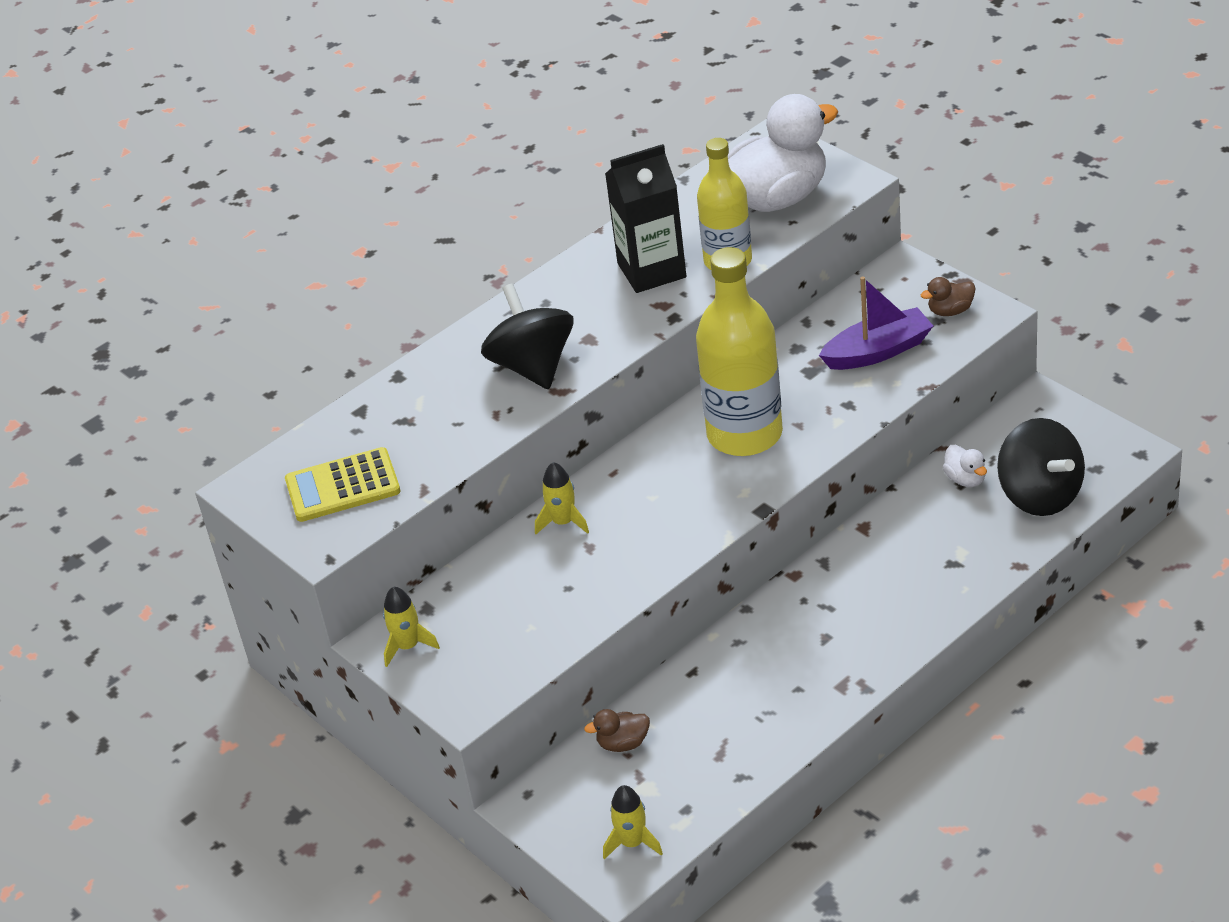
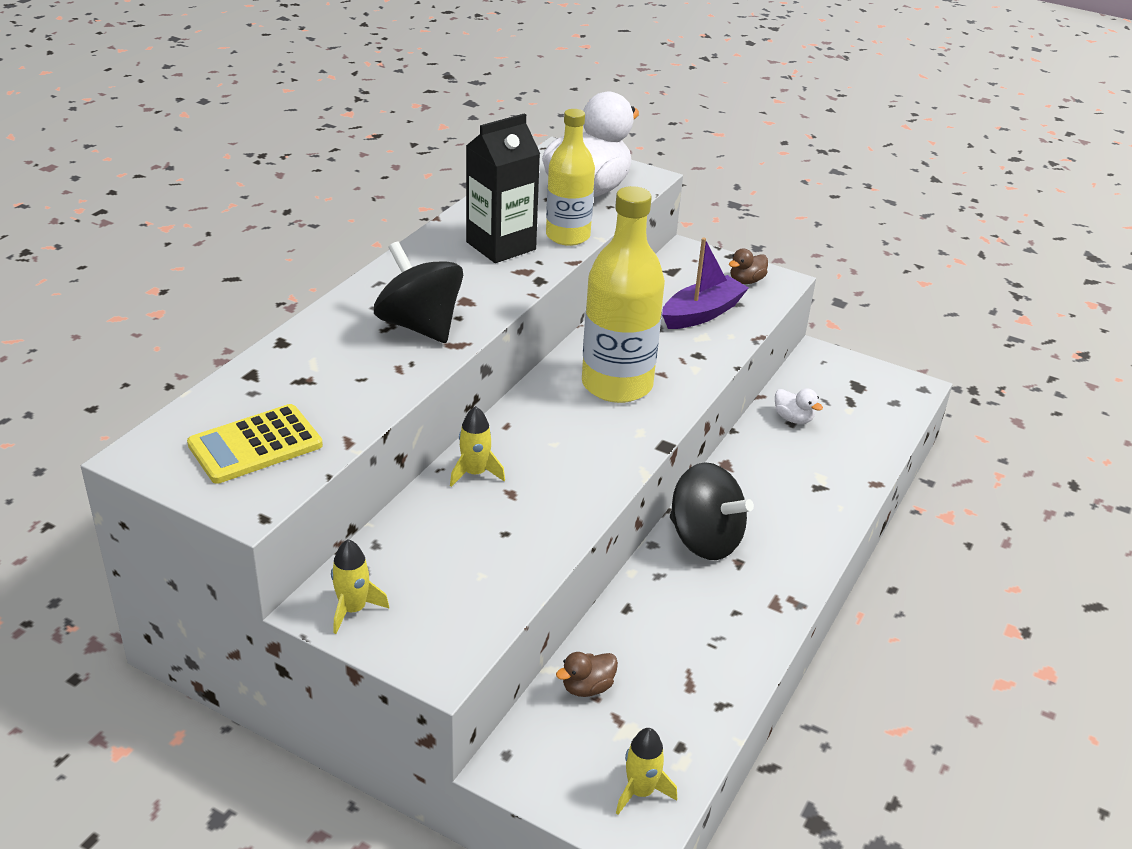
camera: 25 degrees left, 5 degrees down
black spinning top [997,418,1085,516] -> black spinning top moved to [670,462,754,560]

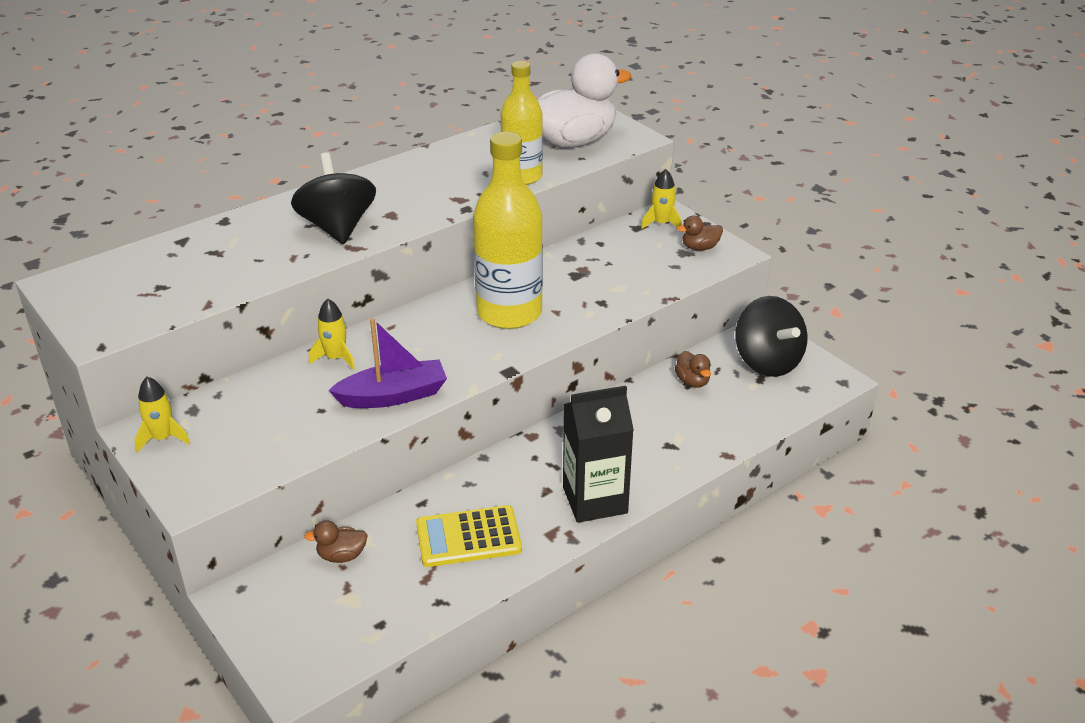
camera: 25 degrees right, 0 degrees up
yellow calculator [187,404,323,484] -> yellow calculator moved to [416,505,522,567]
black carton [466,113,540,263] -> black carton moved to [563,386,634,523]
yellow rocket [616,728,677,815] -> yellow rocket moved to [641,169,682,229]
purple boat [662,238,749,329] -> purple boat moved to [328,318,447,408]
black spinning top [670,462,754,560] -> black spinning top moved to [735,296,807,377]
white duck [775,388,823,424] -> brown duck [675,351,711,388]

